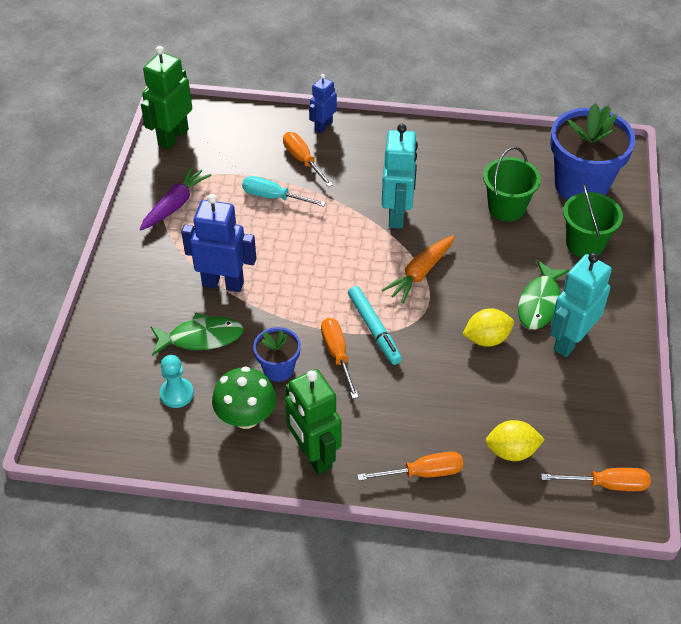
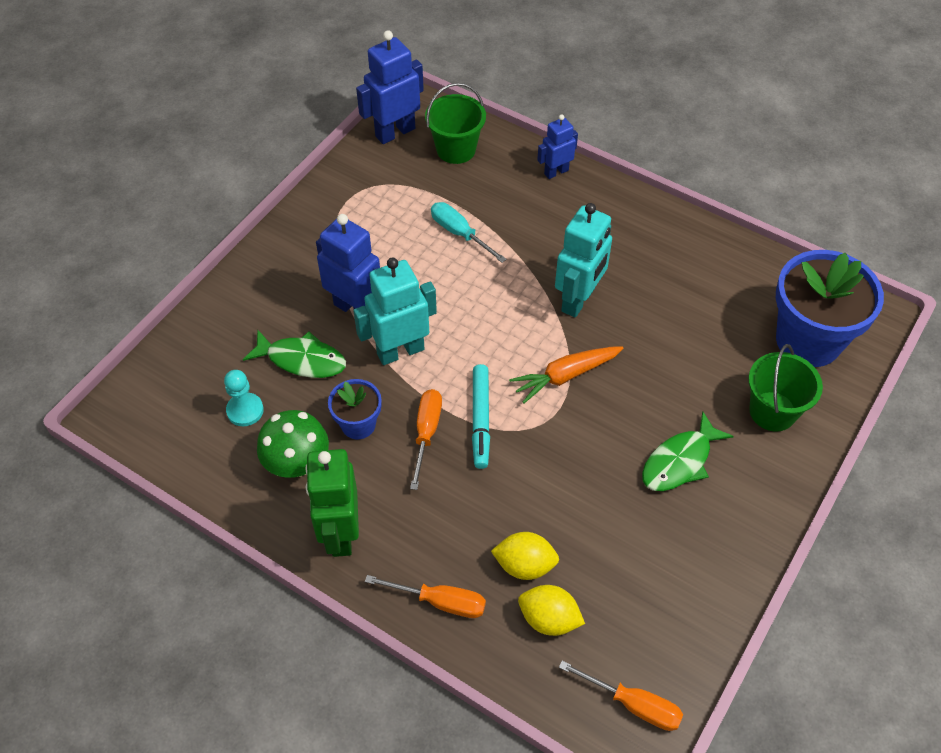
camera: 25 degrees right, 5 degrees up
purple carrot [140,166,211,231] -> none
green robot [141,46,192,150] -> blue robot [356,30,424,144]
orange screwdriver [283,132,333,187] -> none
yellow lemon [463,308,514,347] -> yellow lemon moved to [491,532,559,580]
green bucket [483,147,541,221] -> green bucket moved to [425,83,486,164]
turquoise robot [550,253,612,357] -> turquoise robot moved to [353,257,437,365]

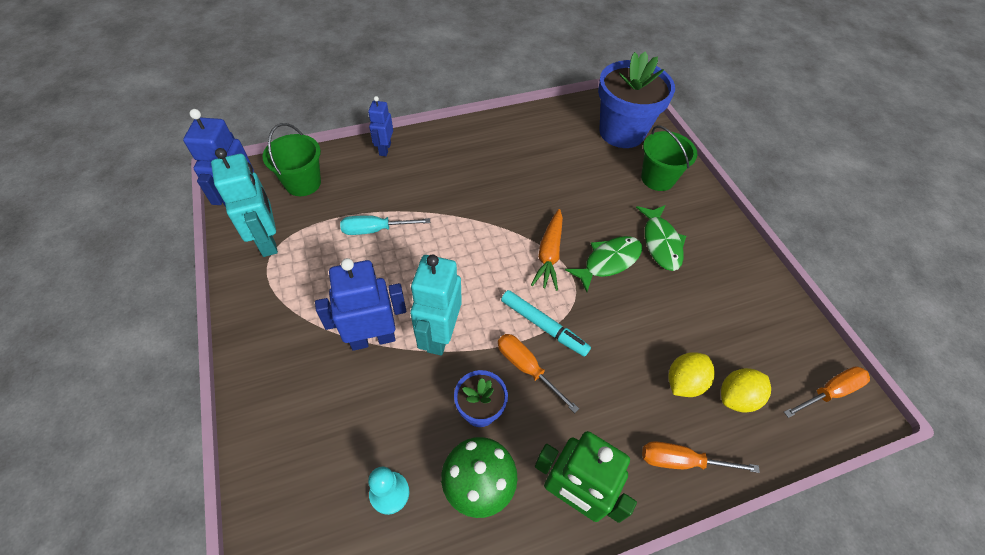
camera: 55 degrees left, 0 degrees up
green fish [243,330,346,378] -> green fish moved to [565,236,642,292]
orange screwdriver [365,575,486,618] -> orange screwdriver turned 135 degrees counterclockwise [642,441,760,473]
turquoise robot [555,203,612,317] -> turquoise robot moved to [211,148,278,257]

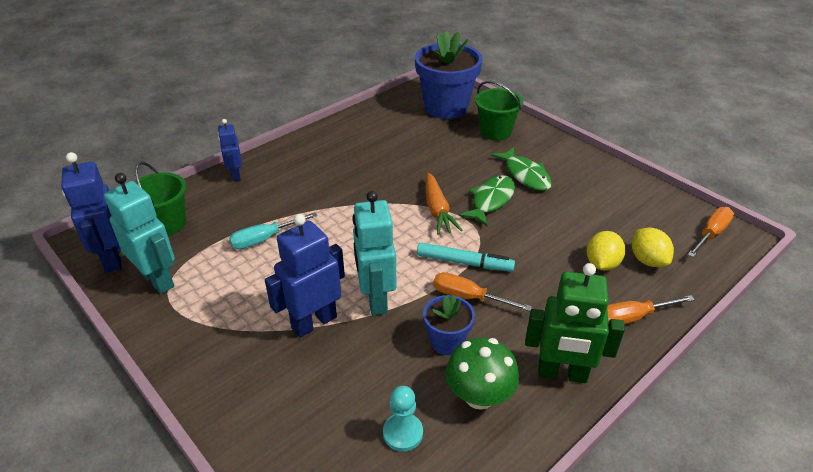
camera: 20 degrees left, 15 degrees down
yellow lemon [721,368,771,412] -> yellow lemon turned 60 degrees counterclockwise [632,228,674,267]

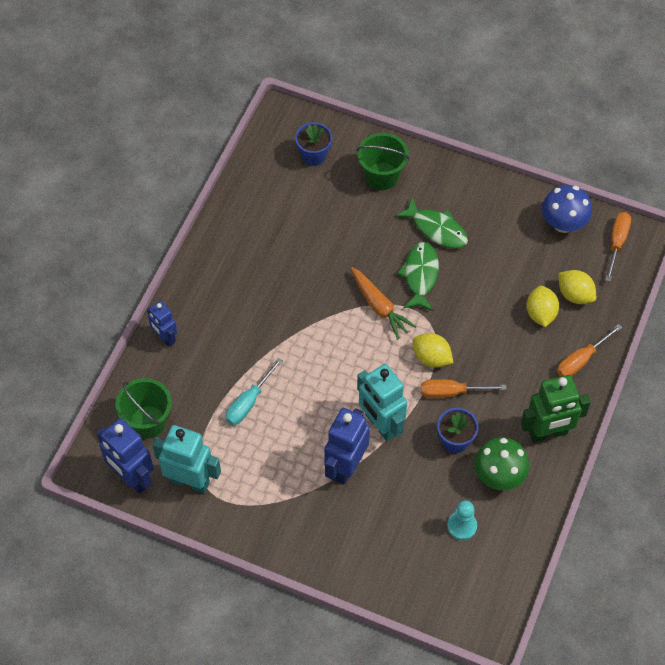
camera: 25 degrees left, 20 degrees up
blue flower pot [415,31,483,119] -> blue flower pot [295,122,332,166], size x0.51
turquoise marker [417,243,515,272] -> yellow lemon [412,333,453,368]
none -> blue mushroom [542,185,592,233]

